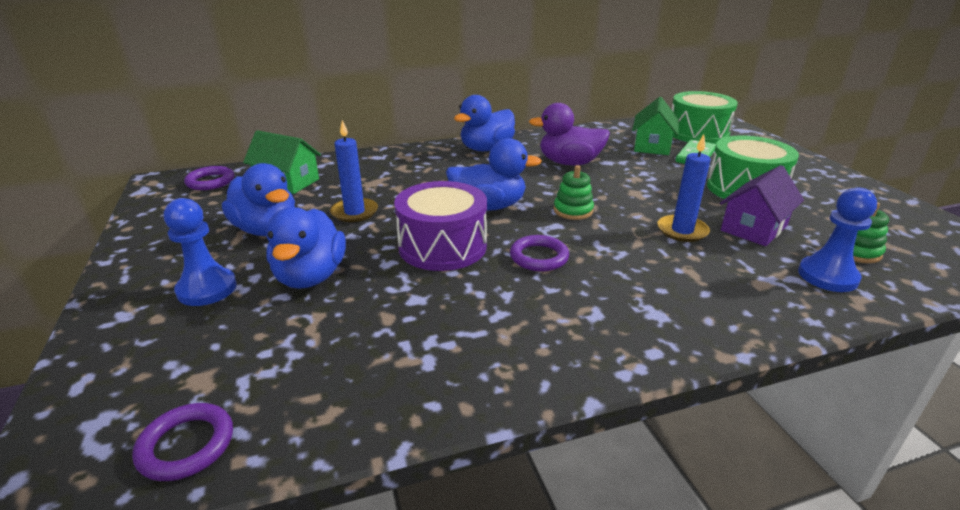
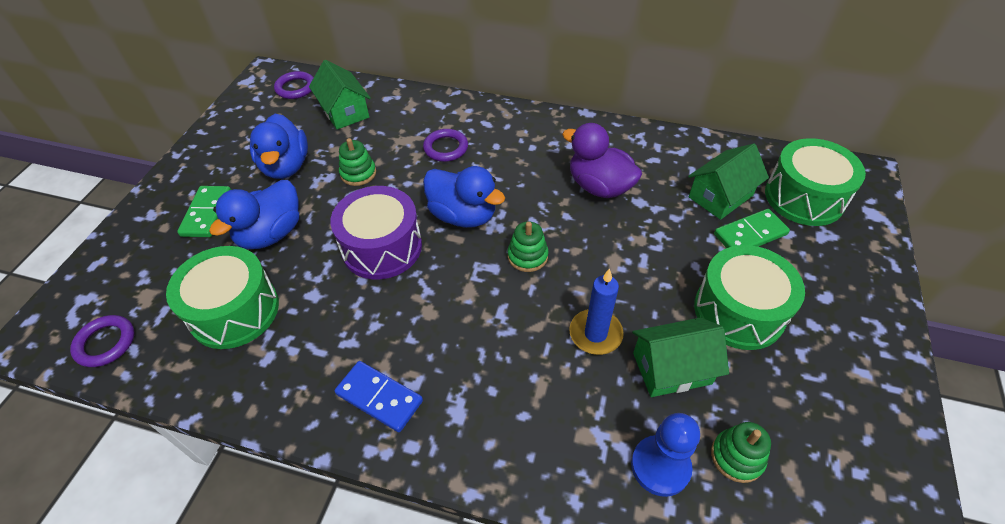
camera: 35 degrees right, 20 degrees up
blue pawn [164,198,237,306] -> green domino [177,186,231,237]
blue candle [330,120,378,222] -> green stacking toy [339,138,376,186]
blue duck [454,95,515,151] -> none
purple ring [510,235,569,271] -> purple ring moved to [423,129,468,162]
purple house [720,165,804,246] -> green house [632,318,729,397]
none -> green drum [166,246,279,349]
none -> blue domino [335,361,423,432]

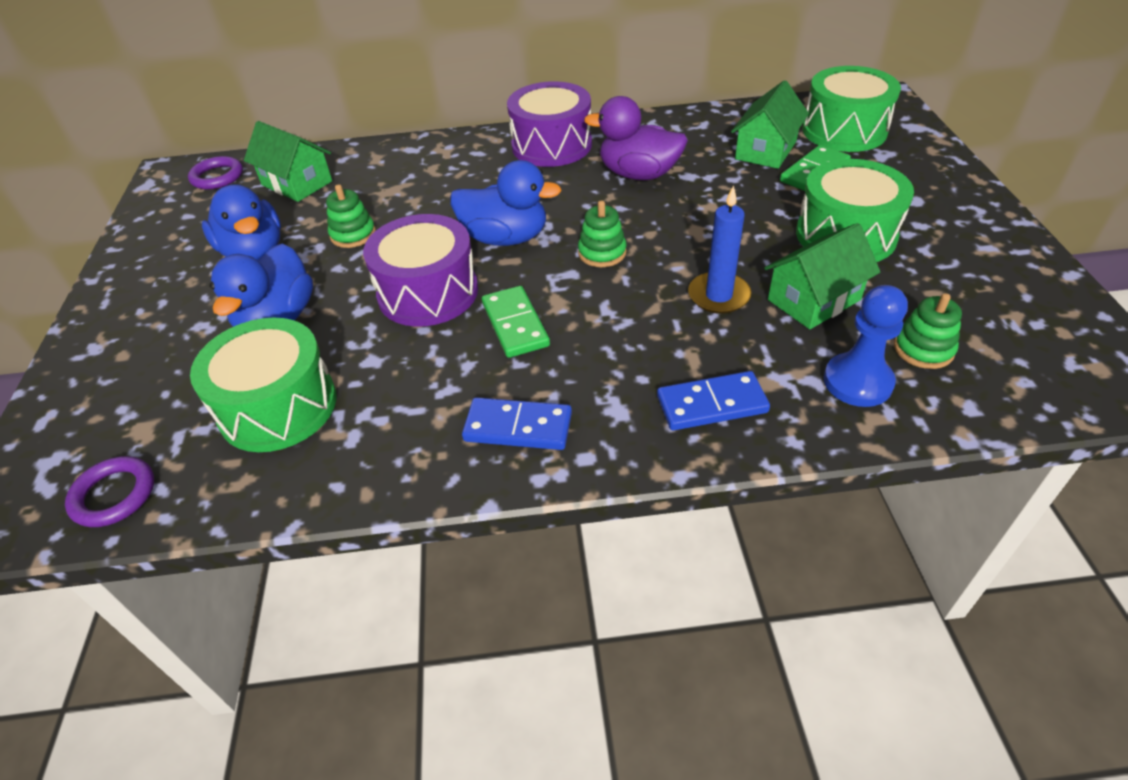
camera: 20 degrees left, 5 degrees down
green domino [177,186,231,237] -> green domino moved to [482,286,550,358]
purple ring [423,129,468,162] -> none
none -> purple drum [507,81,592,167]
none -> blue domino [657,371,770,431]

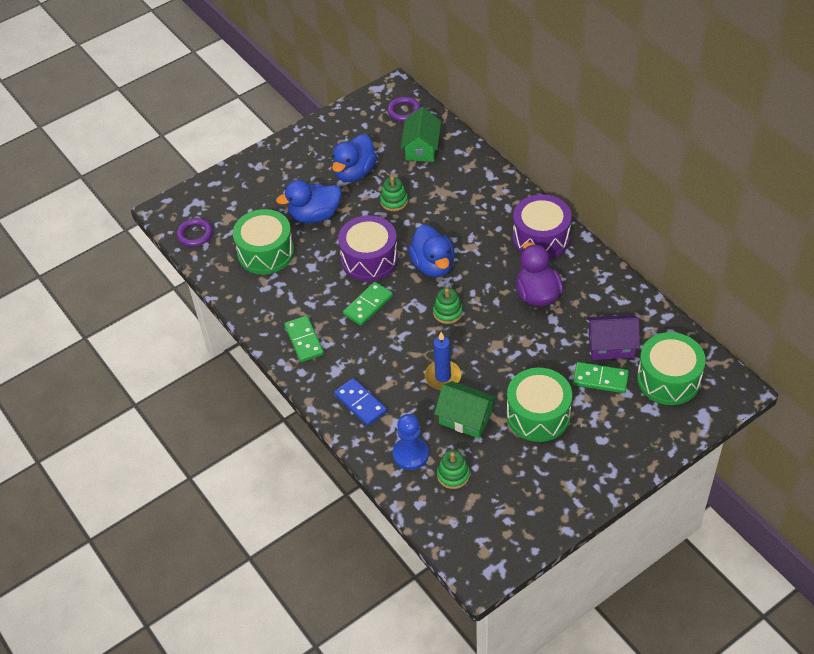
camera: 60 degrees right, 5 degrees up
blue domino [462,397,572,450] -> green domino [284,316,324,362]
green house [731,80,809,169] -> purple house [587,315,640,360]

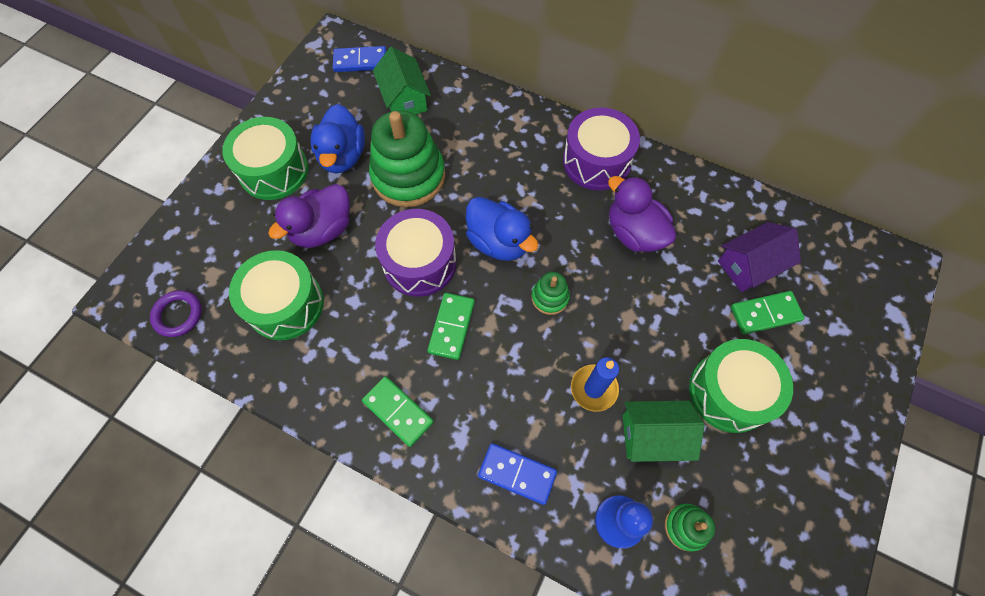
camera: 30 degrees left, 15 degrees up
blue duck [276,180,341,223] -> purple duck [268,184,350,248]
green stacking toy [380,177,408,211] -> green stacking toy [369,110,445,207], size x2.15
purple ring [387,97,421,122] -> blue domino [333,46,387,72]
green drum [637,332,706,405] -> green drum moved to [222,117,309,200]

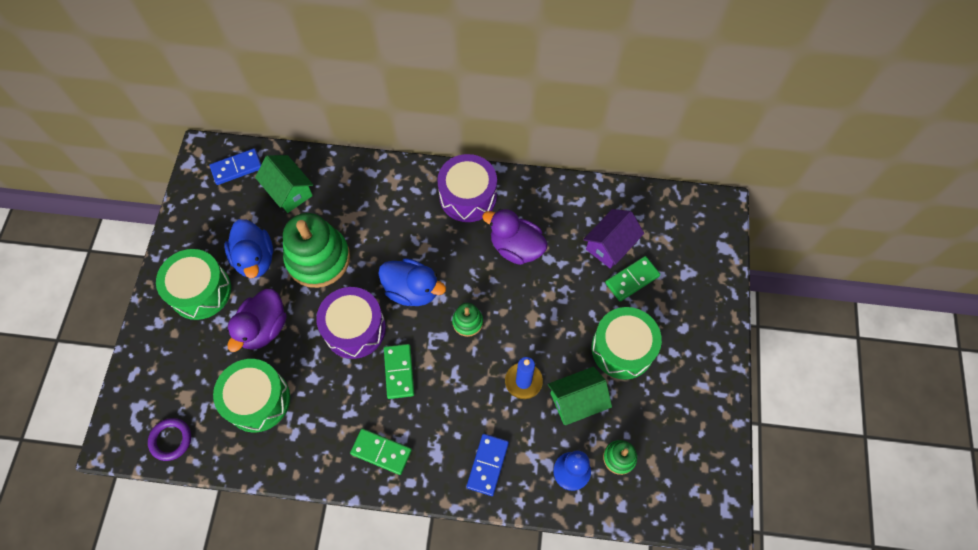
camera: 20 degrees left, 0 degrees up
blue domino [478,443,557,505] -> blue domino turned 75 degrees counterclockwise [466,434,509,496]

